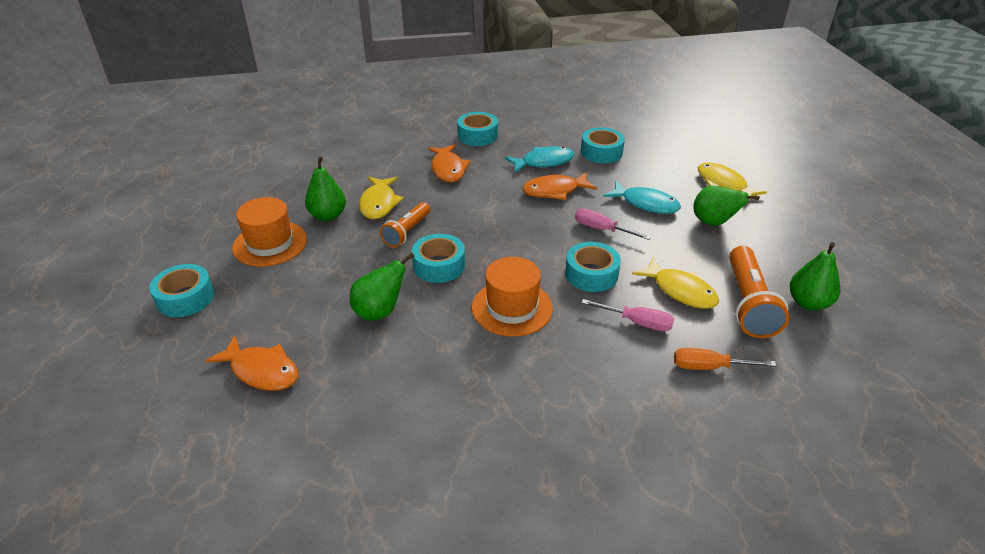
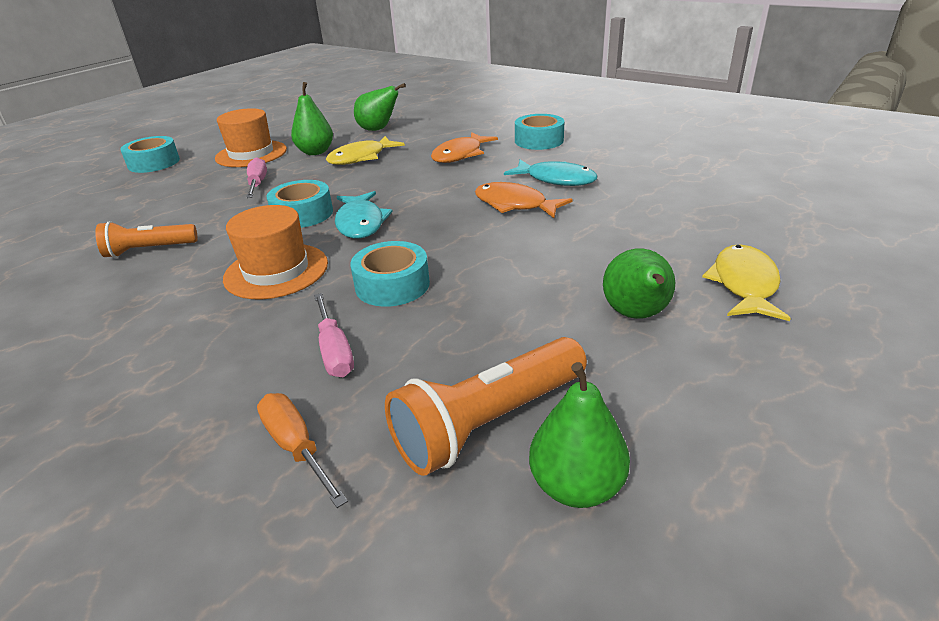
camera: 50 degrees right, 5 degrees down
orange fish [205,335,298,391] -> none
green pear [350,253,415,321] -> green pear moved to [354,83,406,131]
orange flashlight [380,202,430,248] -> orange flashlight moved to [95,221,198,258]
pink screwdriver [575,209,651,240] -> pink screwdriver moved to [246,157,267,198]
turquoise tape [581,127,625,163] -> none
turquoise fish [603,181,681,214] -> turquoise fish moved to [335,191,393,239]
yellow fish [632,257,719,309] -> none

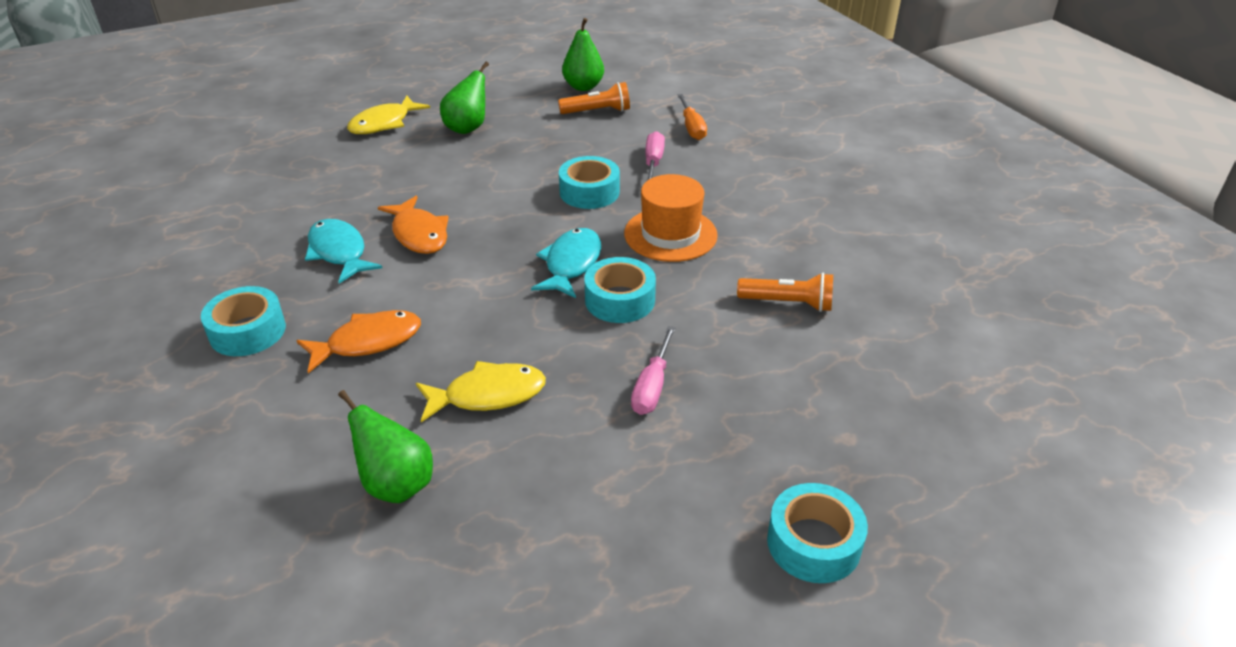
camera: 155 degrees left, 5 degrees up
orange hat [215,108,287,167] -> none
green pear [291,82,333,155] -> none
orange flashlight [385,337,587,476] -> orange flashlight [558,82,630,114], size x0.64

